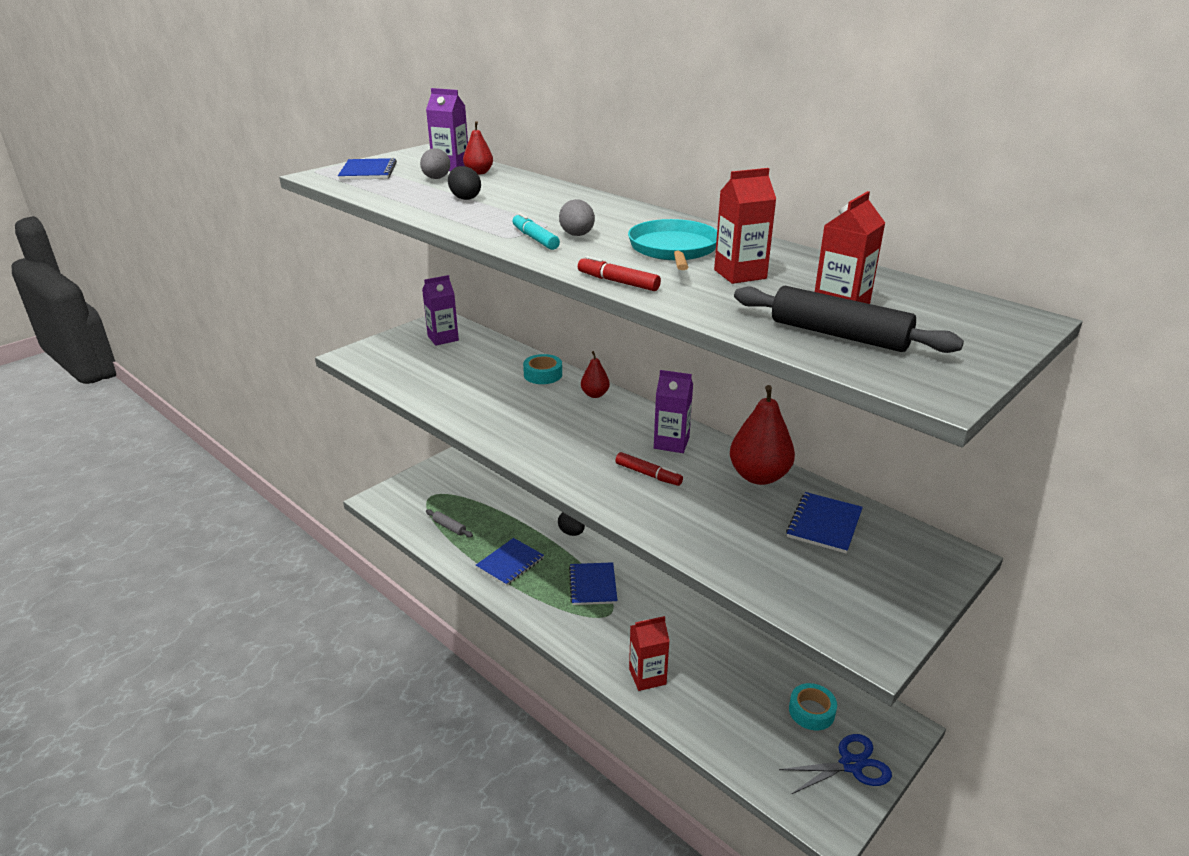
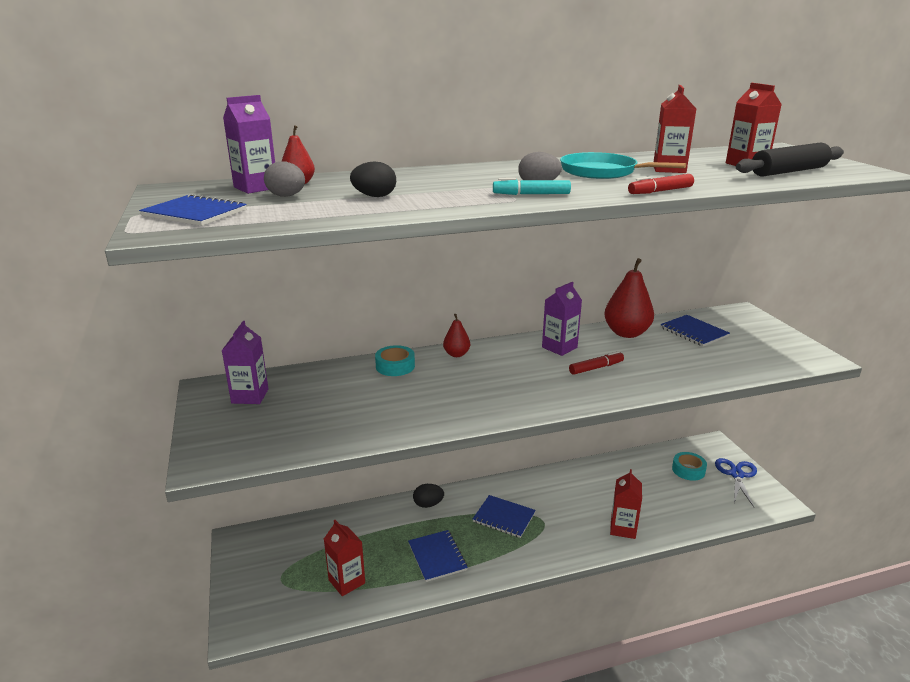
camera: 60 degrees left, 5 degrees down
grey rolling pin [426,509,473,537] -> red carton [324,520,365,596]

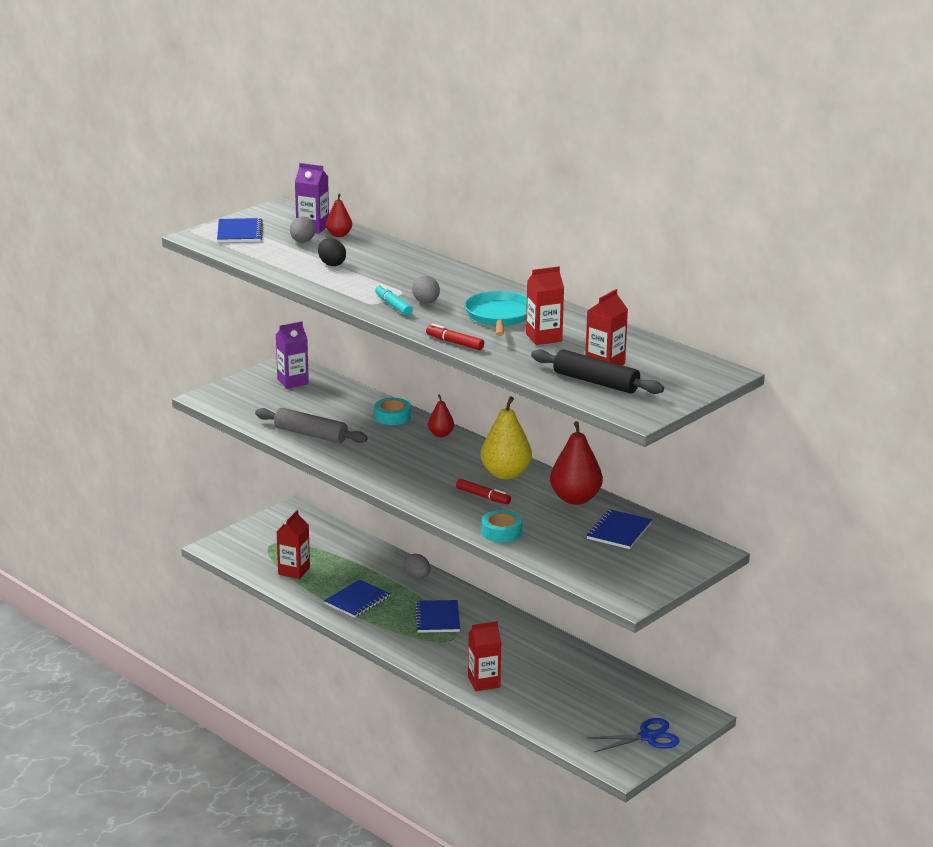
camera: 60 degrees right, 0 degrees up
black egg [413,484,444,508] -> grey egg [403,554,430,579]
purple carton [542,282,582,356] -> yellow pear [481,396,532,479]
turquoise tape [672,452,707,481] -> turquoise tape moved to [482,510,522,543]
none -> grey rolling pin [255,408,368,443]

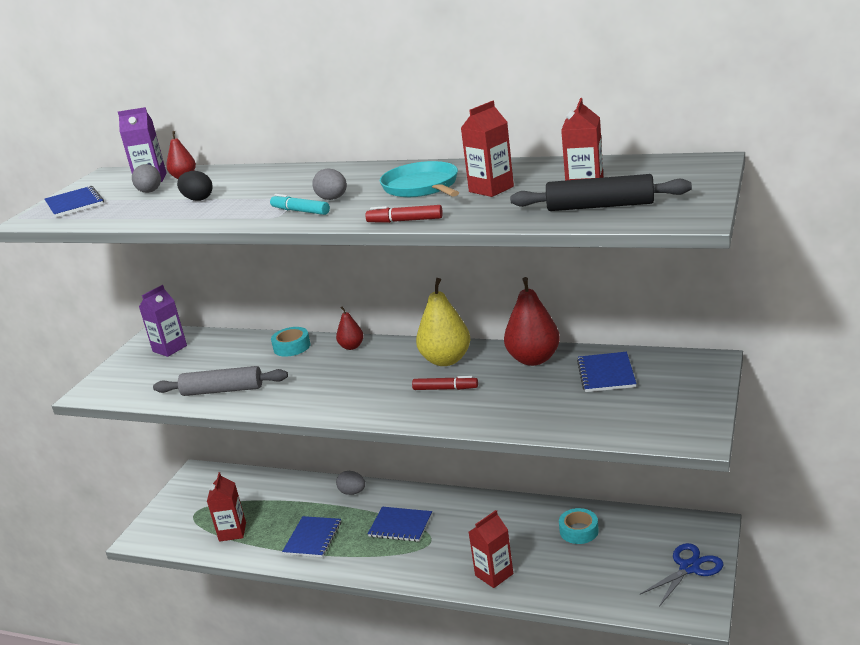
camera: 20 degrees left, 0 degrees up
blue notebook [414,600,460,633] -> blue notebook turned 45 degrees counterclockwise [368,507,432,542]
turquoise tape [482,510,522,543] -> turquoise tape moved to [559,508,599,544]

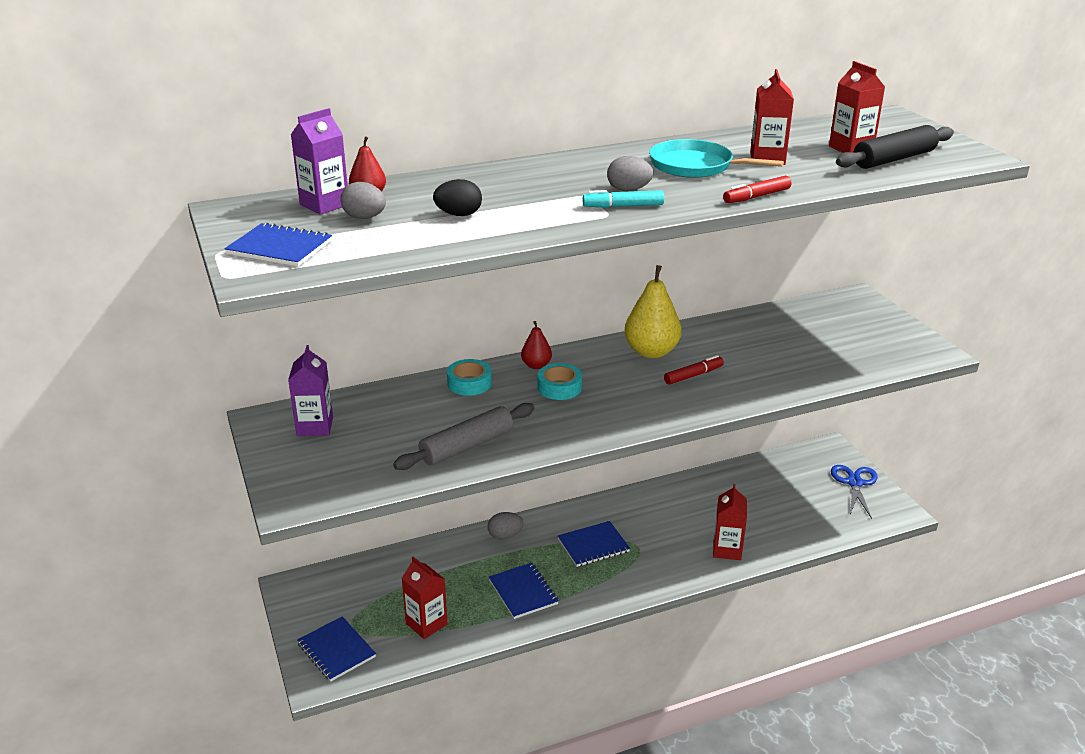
camera: 45 degrees left, 5 degrees up
red pear [504,277,560,366] -> none
turquoise tape [559,508,599,544] -> turquoise tape moved to [538,363,582,400]
blue notebook [577,352,637,392] -> blue notebook moved to [297,616,376,682]

